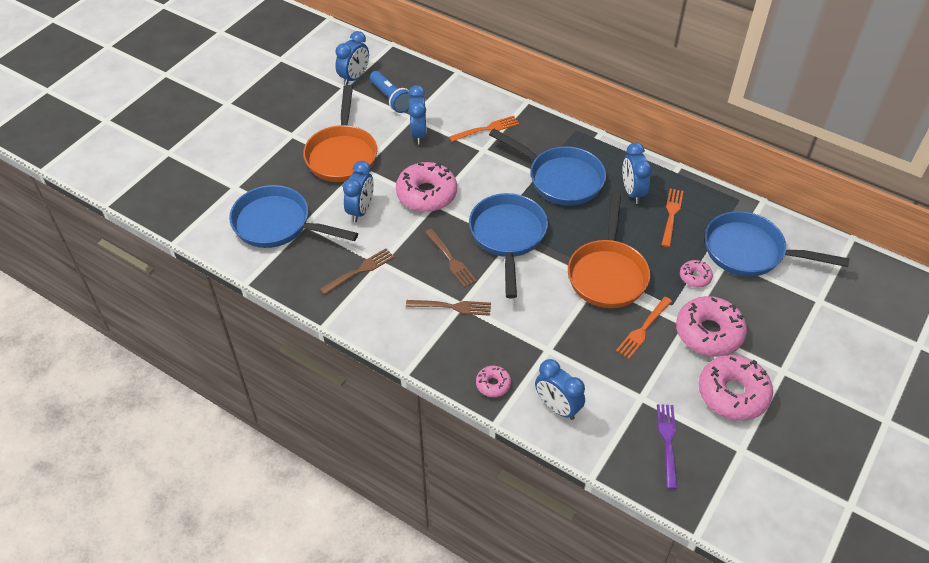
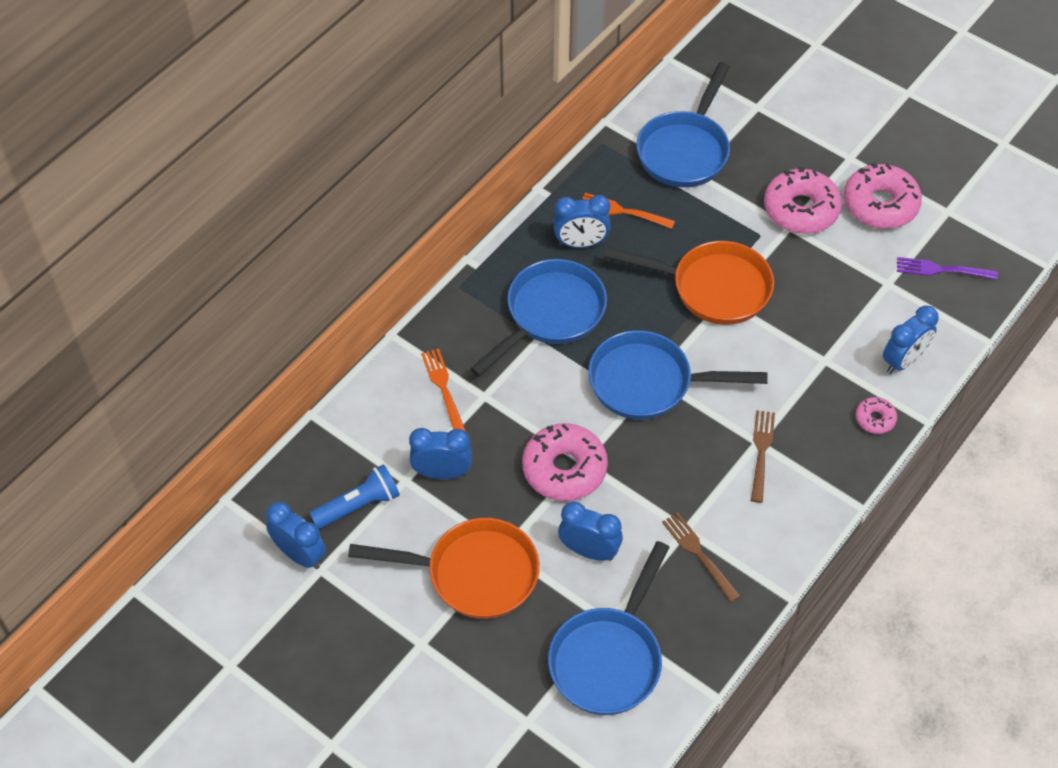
camera: 85 degrees left, 5 degrees up
brown fork [425,228,477,288] -> none
orange fork [616,297,672,359] -> none
pink donut [680,260,713,287] -> none

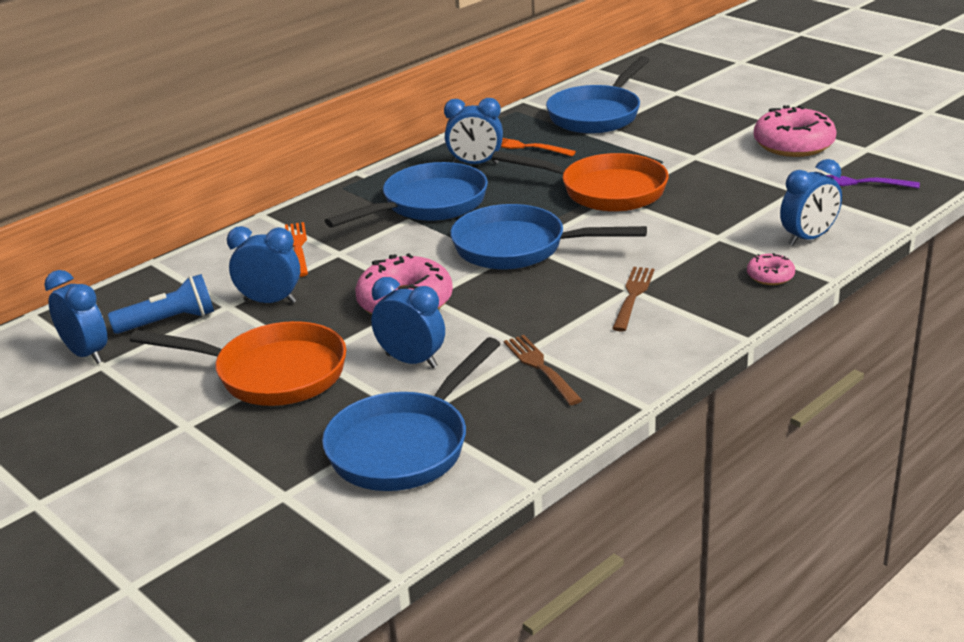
camera: 10 degrees right, 25 degrees down
pink donut [764,167,842,234] -> none

